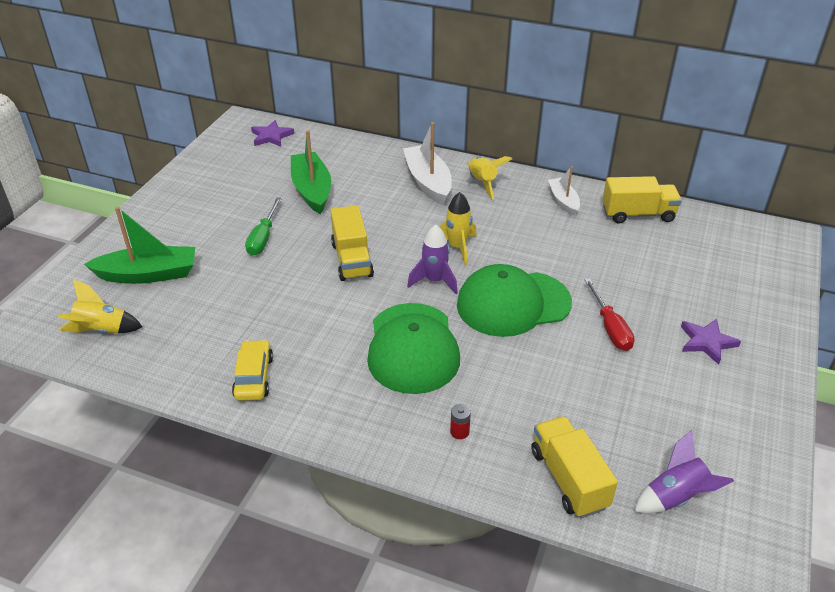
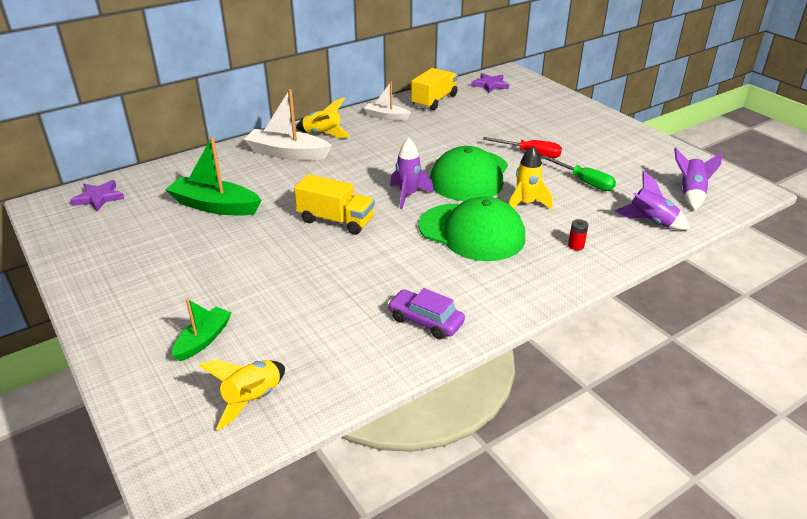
camera: 55 degrees left, 5 degrees down
green boat [84,206,195,284] -> green boat [172,298,232,361], size x0.59
yellow car [232,340,273,401] -> purple car [388,288,465,339]
green screwdriver [245,197,282,256] -> green screwdriver moved to [541,155,616,191]
yellow rocket [439,192,477,265] -> yellow rocket moved to [509,146,552,209]
yellow truck [531,416,618,518] -> purple rocket [615,171,690,230]
purple star [681,319,741,364] -> purple star moved to [471,73,509,93]

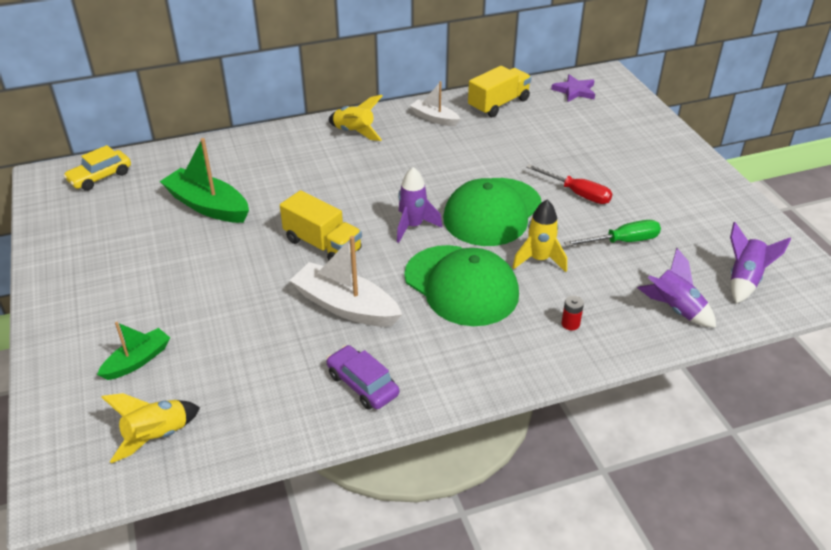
camera: 15 degrees right, 5 degrees up
purple star [70,180,124,211] -> yellow car [63,145,131,191]
white boat [244,89,332,160] -> white boat moved to [290,236,402,327]
green screwdriver [541,155,616,191] -> green screwdriver turned 75 degrees counterclockwise [564,220,661,247]

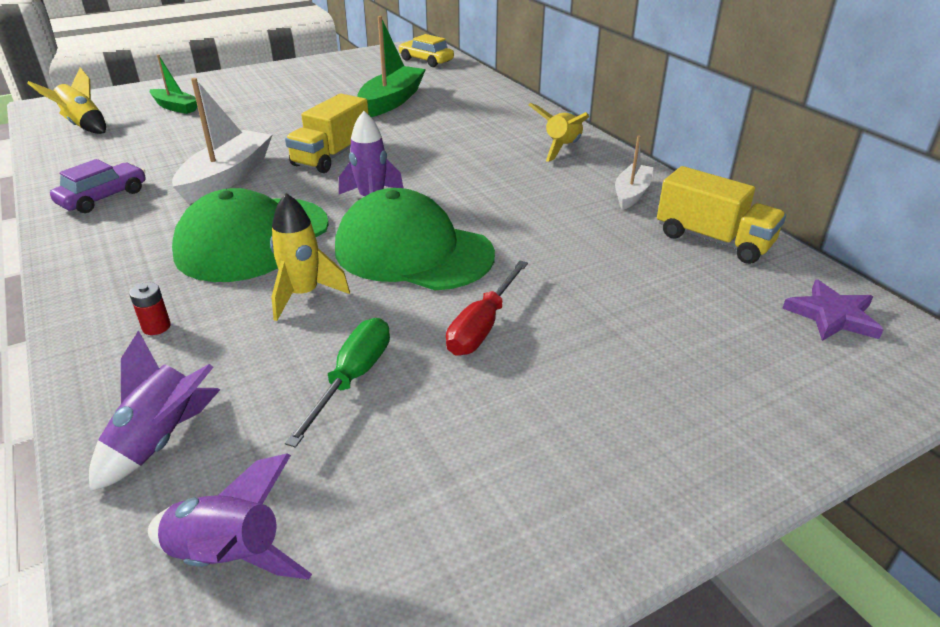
camera: 80 degrees right, 5 degrees down
green screwdriver [564,220,661,247] -> green screwdriver turned 135 degrees counterclockwise [285,318,390,448]

